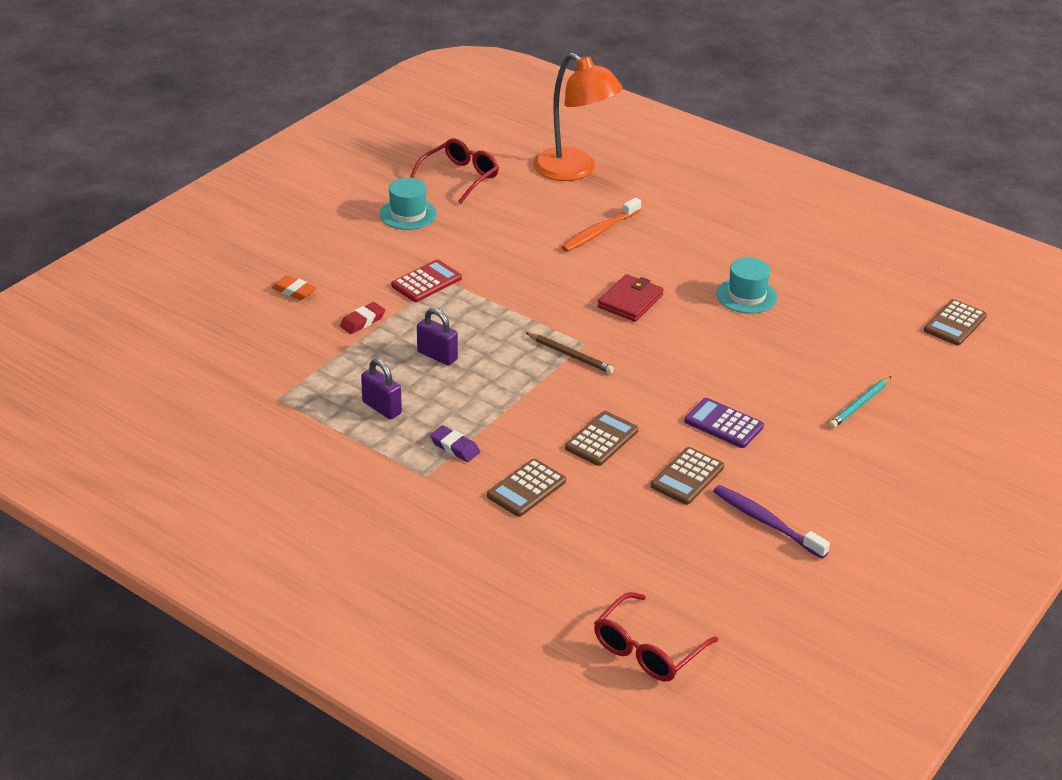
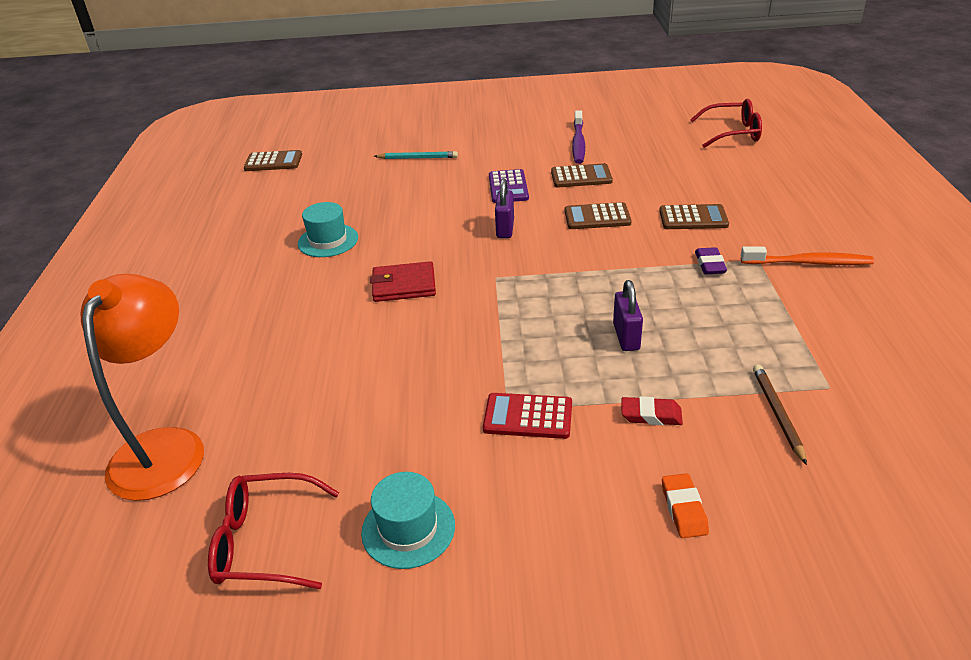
camera: 125 degrees left, 0 degrees up
purple padlock [361,359,402,420] -> purple padlock moved to [495,179,514,238]
brown pencil [526,333,614,374] -> brown pencil moved to [753,365,807,465]
orange toothbrush [561,197,641,252] -> orange toothbrush moved to [741,246,874,265]

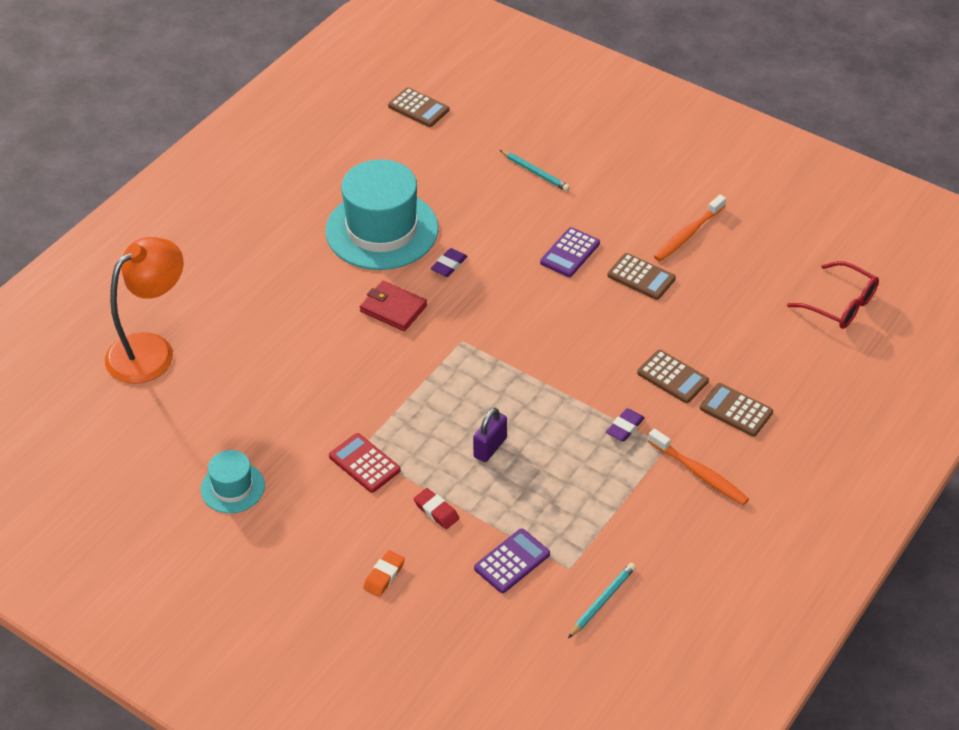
camera: 35 degrees right, 10 degrees up
red glasses [208,473,339,589] -> none
turquoise hat [298,202,358,257] -> turquoise hat [325,159,439,270], size x2.02
purple padlock [495,179,514,238] -> none
brown calculator [565,202,632,229] -> brown calculator moved to [700,383,773,437]
purple toothbrush [572,111,585,164] -> orange toothbrush [654,195,726,261]
brown pencil [753,365,807,465] -> purple calculator [474,528,550,593]
none -> purple eraser [430,248,468,277]
none -> turquoise pencil [568,563,636,638]

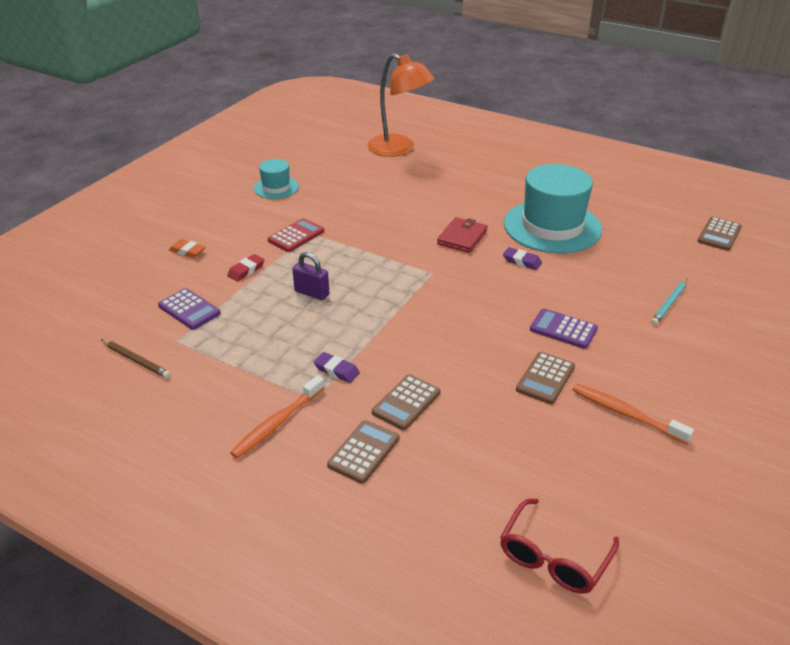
camera: 85 degrees right, 10 degrees down
turquoise pencil [568,563,636,638] -> brown pencil [101,339,171,379]

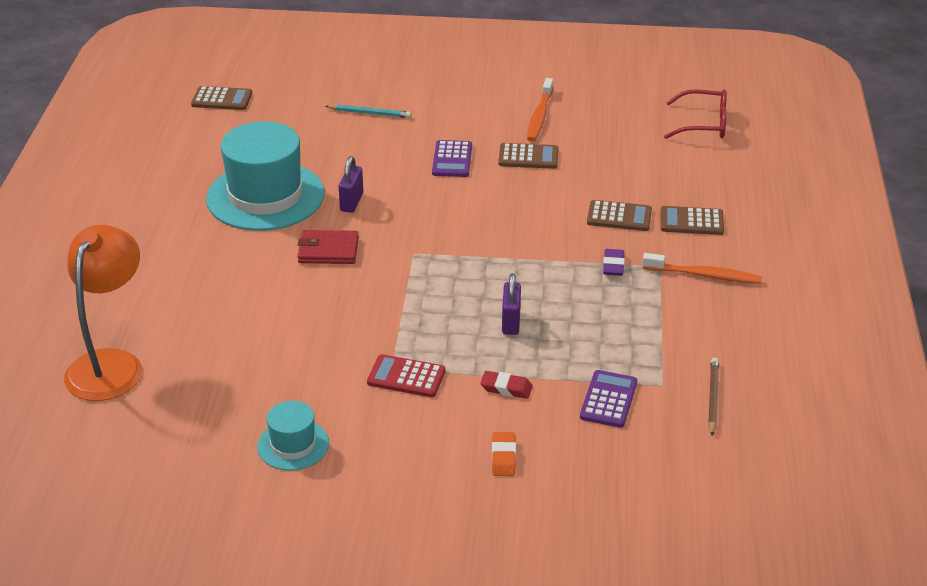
camera: 115 degrees left, 0 degrees up
purple eraser [503,247,542,270] -> purple padlock [339,156,363,213]

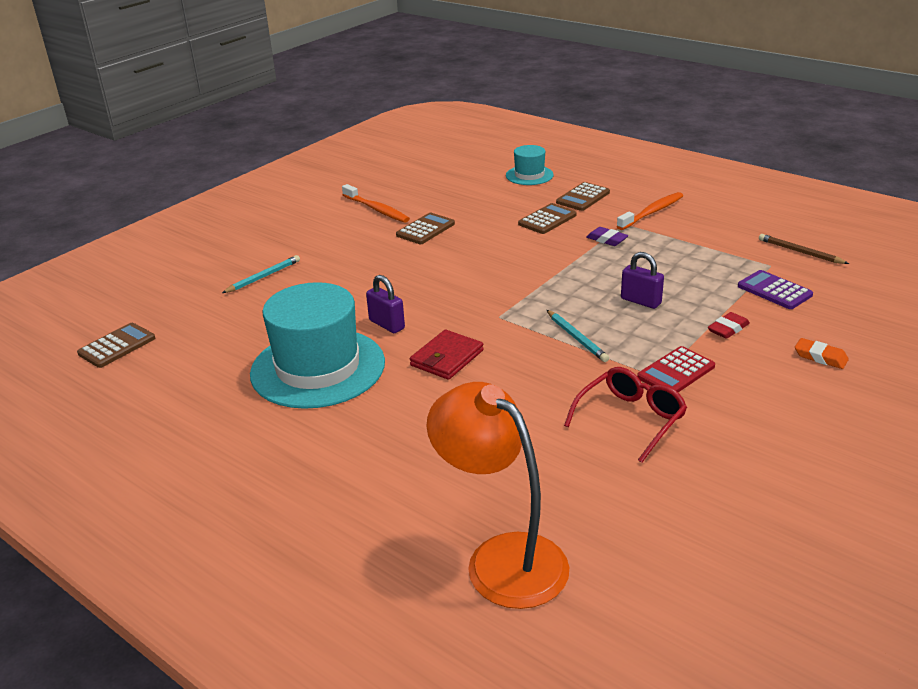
camera: 55 degrees left, 5 degrees down
turquoise hat [257,401,329,471] -> turquoise hat moved to [506,145,554,185]
purple calculator [432,140,472,177] -> none
red glasses [664,89,727,139] -> red glasses moved to [564,367,687,463]
none -> turquoise pencil [547,310,609,362]

